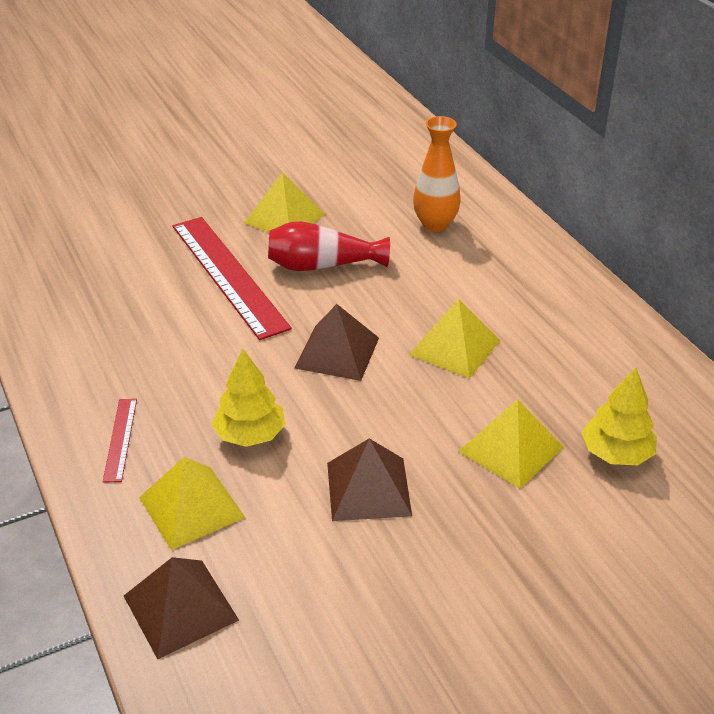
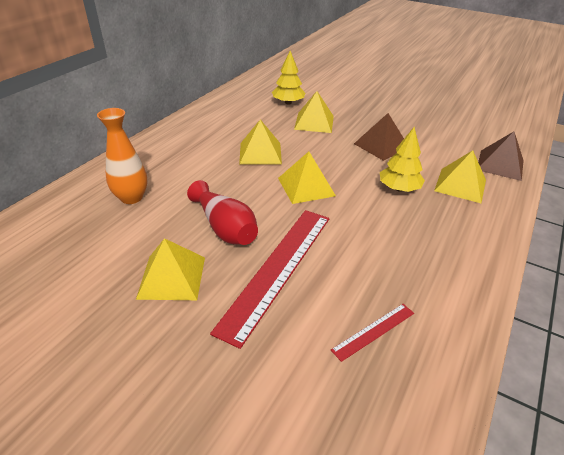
camera: 125 degrees left, 0 degrees up
red ruler [103,399,137,483] -> red ruler moved to [331,304,414,362]
brown pyramid [295,304,379,381] -> yellow pyramid [278,152,336,204]

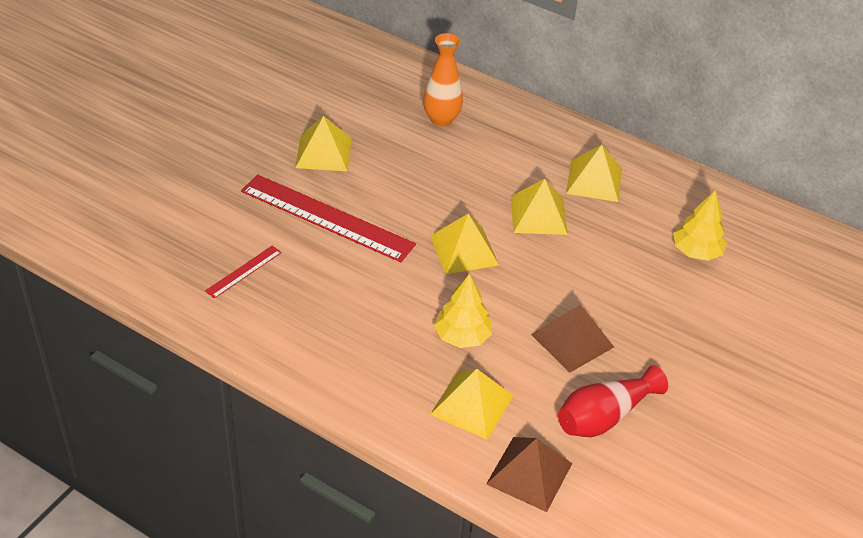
camera: 90 degrees right, 5 degrees up
red vase [187,180,258,245] -> red vase moved to [558,365,668,437]
yellow pyramid [294,91,334,133] -> yellow pyramid moved to [566,145,622,202]
red ruler [331,304,414,362] -> red ruler turned 75 degrees clockwise [205,246,282,299]

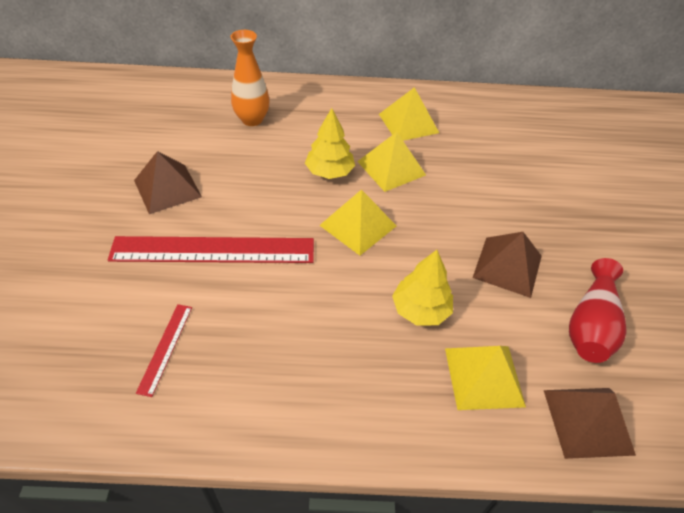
camera: 30 degrees left, 5 degrees up
yellow pyramid [295,116,352,172] -> brown pyramid [134,151,202,214]
yellow tree [673,190,727,261] -> yellow tree moved to [305,108,355,179]

